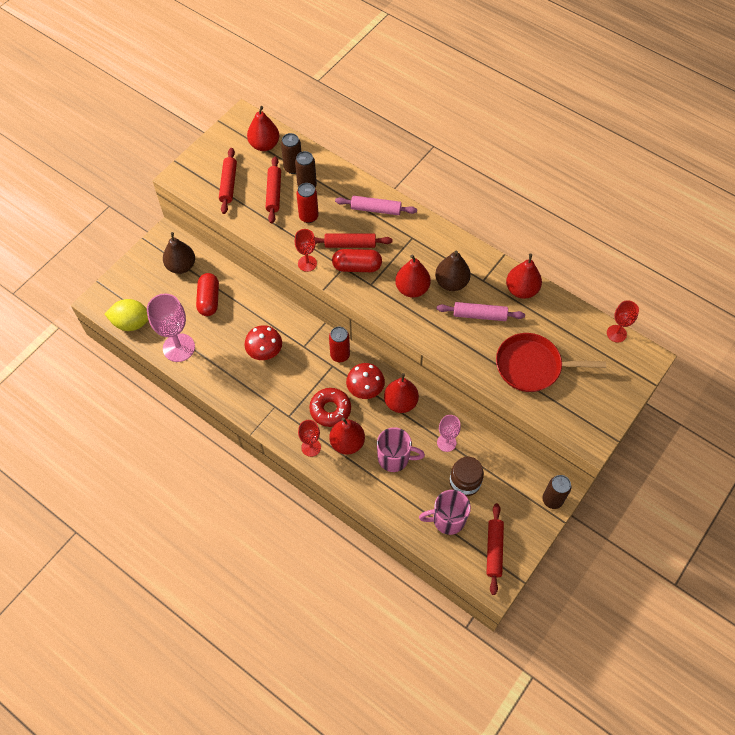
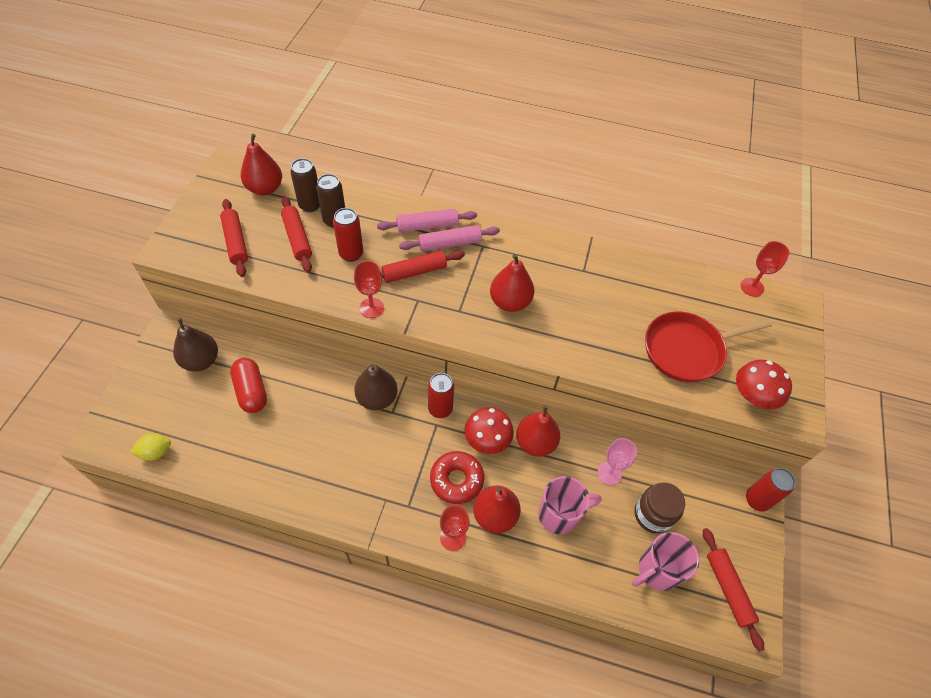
camera: 25 degrees left, 5 degrees down
yellow lemon [105,299,149,331] -> yellow lemon [130,433,171,461], size x0.61
pink goblet [147,294,195,362] -> none
red mushroom [244,325,282,360] -> red mushroom moved to [736,360,792,409]
red capsule [332,249,382,272] -> none
brown pear [435,250,471,291] -> brown pear moved to [354,364,398,410]
pink rolling pin [437,302,525,321] -> pink rolling pin moved to [399,225,500,252]
red pear [506,254,542,299] -> none
brown can [542,475,571,509] -> red can [746,468,795,512]

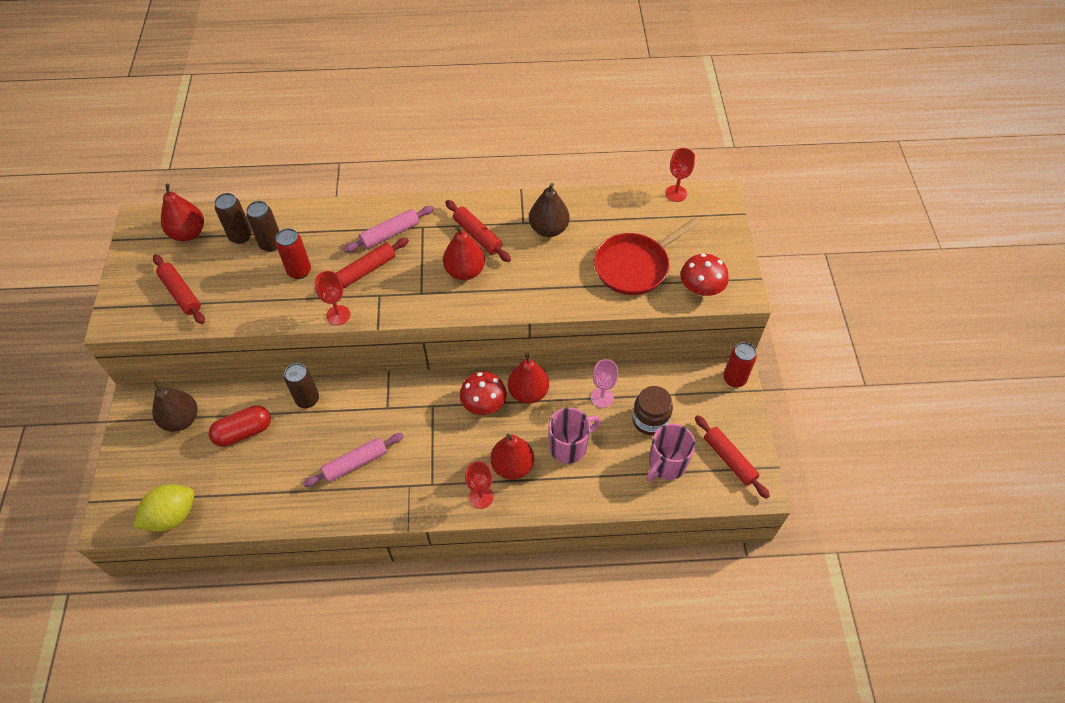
camera: 15 degrees left, 0 degrees up
yellow lemon [130,433,171,461] -> yellow lemon [134,484,194,532], size x1.64
red capsule [230,358,267,413] -> red capsule turned 75 degrees counterclockwise [209,405,271,447]
red rolling pin [281,196,312,273] -> red rolling pin moved to [445,200,511,262]
brown pear [354,364,398,410] -> brown pear moved to [529,183,570,237]
pink rolling pin [377,209,477,233] -> pink rolling pin moved to [303,433,404,487]
red can [428,373,454,418] -> none
red donut [430,451,484,504] -> none
none -> brown can [284,363,319,408]

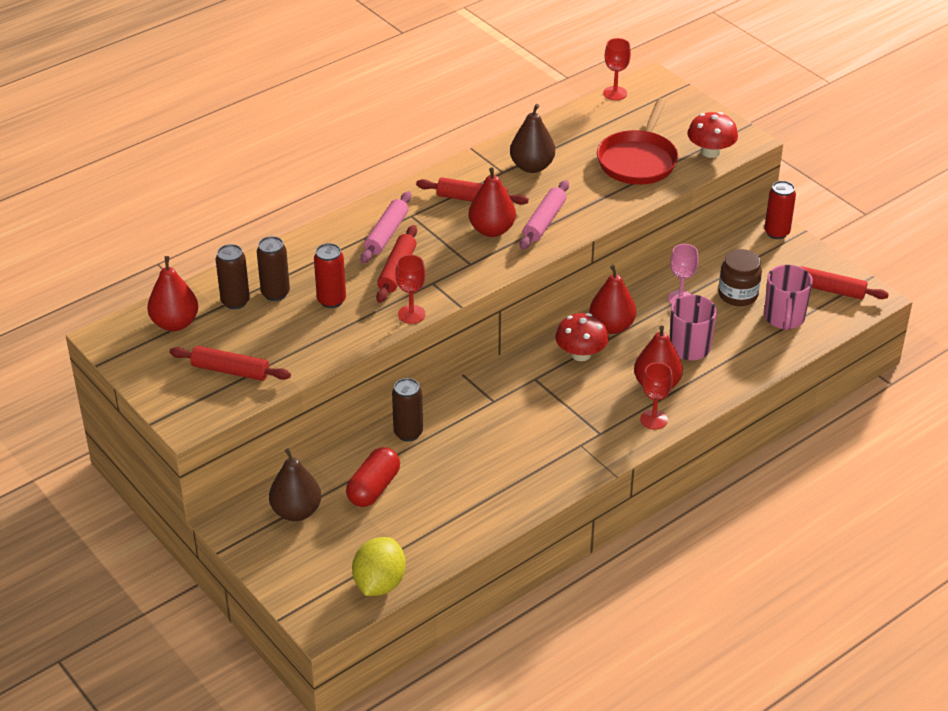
camera: 35 degrees left, 15 degrees down
pink rolling pin [303,433,404,487] -> pink rolling pin moved to [520,180,569,250]

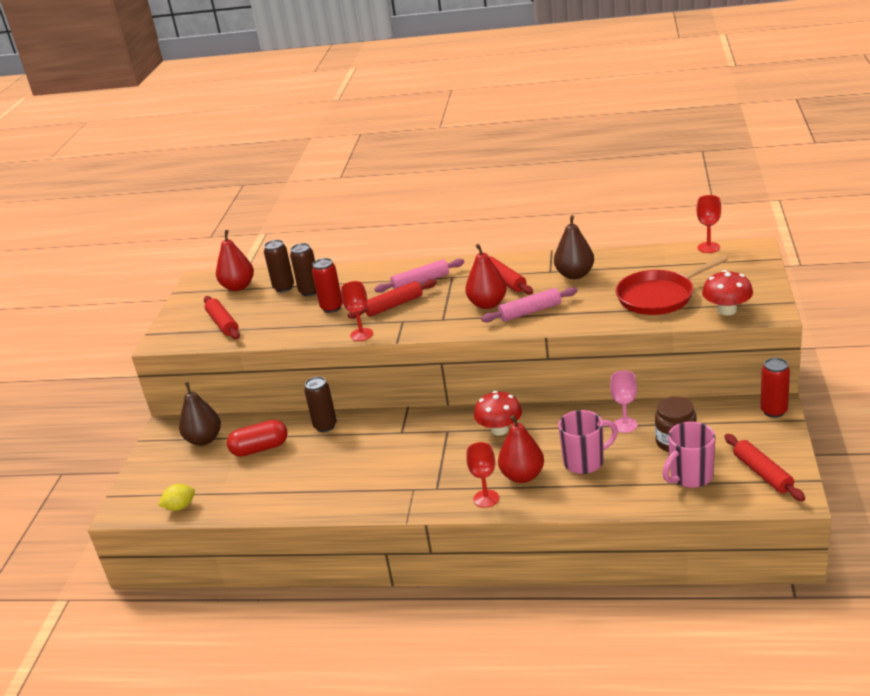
camera: 50 degrees right, 10 degrees down
yellow lemon [352,537,406,596] -> yellow lemon [158,484,195,511], size x0.61
red pear [589,265,636,334] -> none

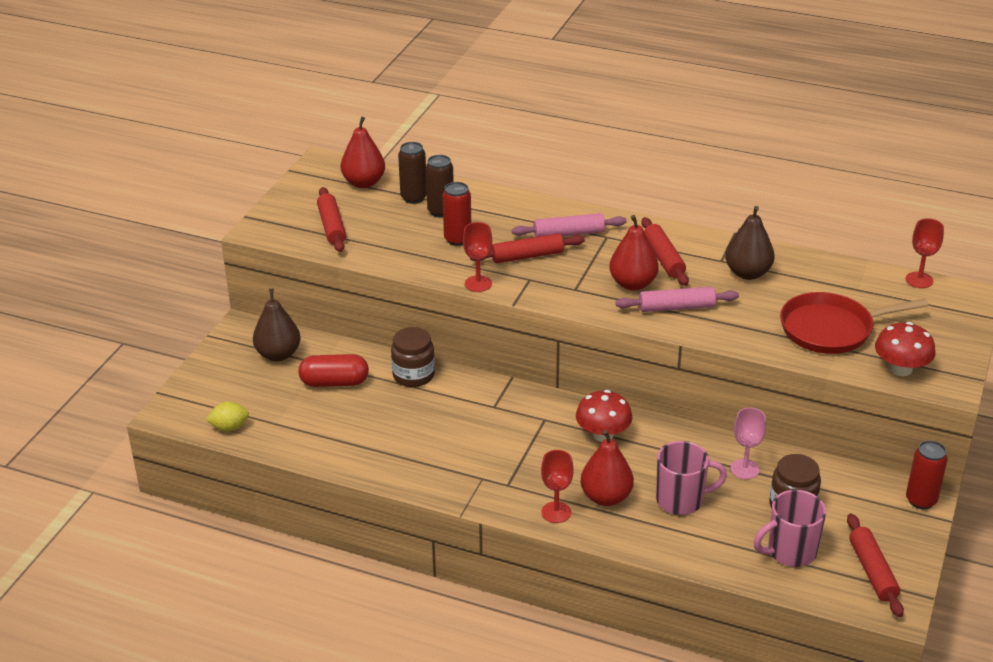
camera: 10 degrees right, 5 degrees up
brown can [304,377,337,432] -> brown jar [391,327,435,387]

